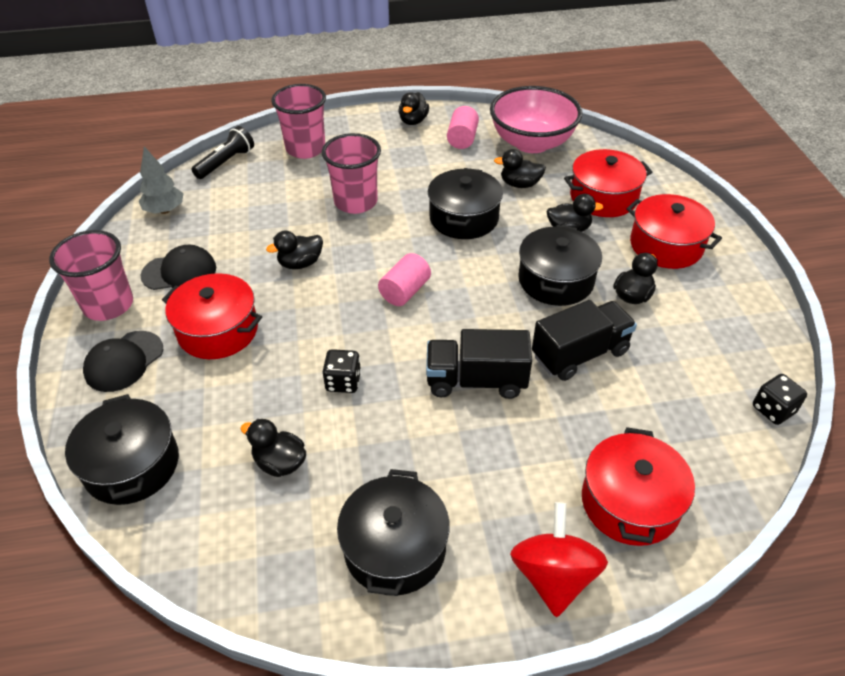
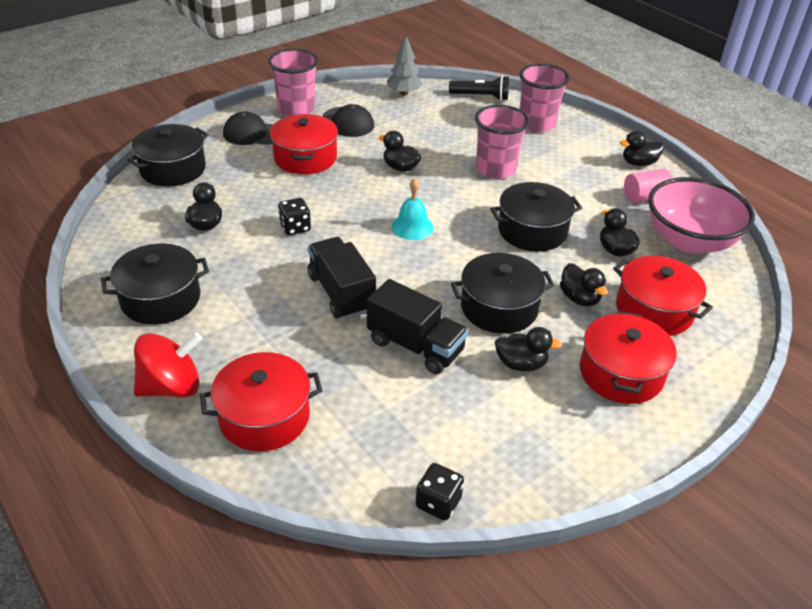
camera: 60 degrees right, 5 degrees down
pink cylinder [378,253,431,306] -> turquoise bell [391,178,434,240]

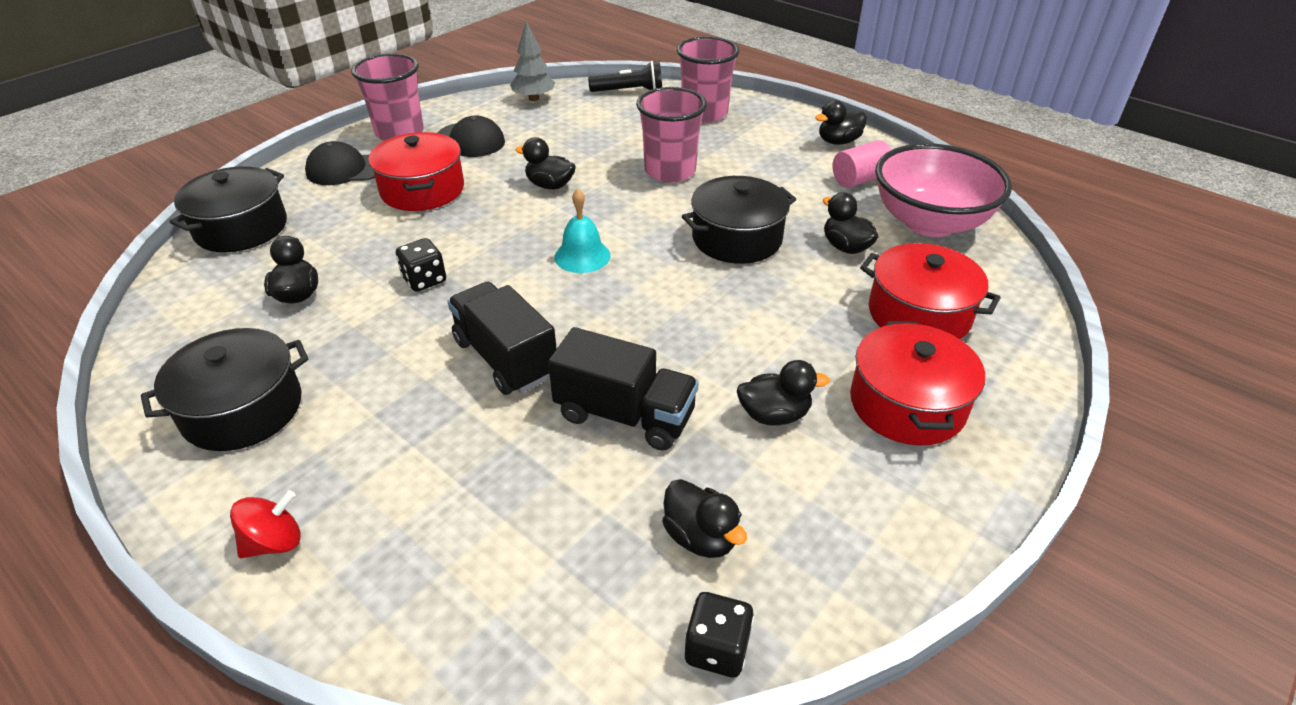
camera: 10 degrees left, 0 degrees up
red spinning top [134,333,202,398] -> red spinning top [230,490,301,558], size x0.61
red pot [200,352,323,451] -> none
black pot [451,253,555,334] -> none
black duck [560,263,608,306] -> black duck moved to [662,479,747,558]

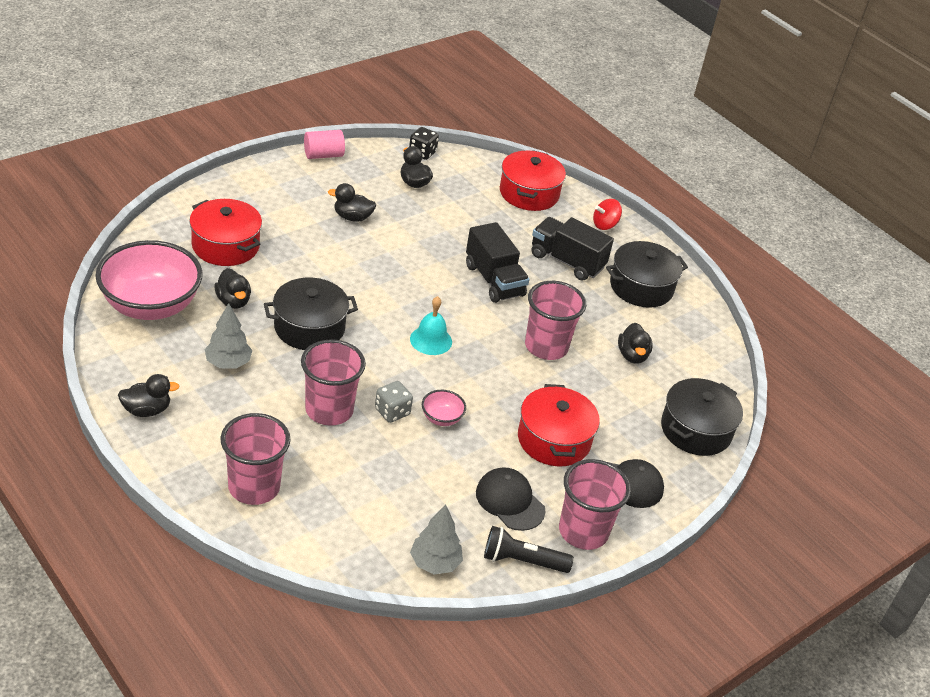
camera: 175 degrees left, 0 degrees up
black dice [396,238,446,292] -> pink cup [525,281,586,360]
black duck [516,137,576,190] -> pink bowl [422,390,466,426]
black truck [548,327,699,451] -> black truck moved to [532,217,614,281]
black flashlight [588,61,662,92] -> black flashlight moved to [484,526,574,573]
pink cylinder [833,140,891,188] -> pink cylinder moved to [304,130,345,159]
red pot [850,321,985,445] -> red pot moved to [500,150,566,211]
none -> grey tree [205,303,252,369]
none -> grey dice [375,381,413,423]

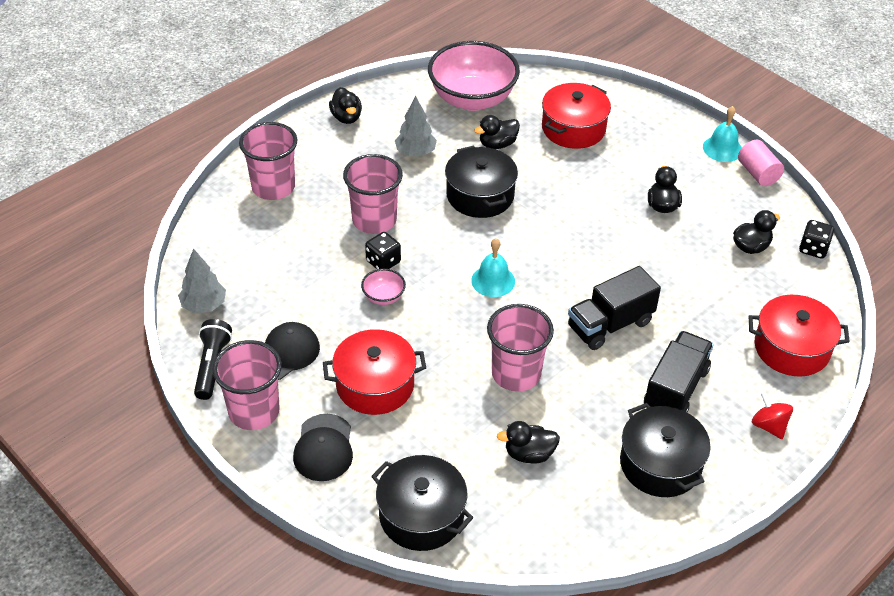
camera: 90 degrees right, 5 degrees up
grey dice [375,381,413,423] -> black dice [365,232,401,269]
none -> turquoise bell [703,106,742,162]

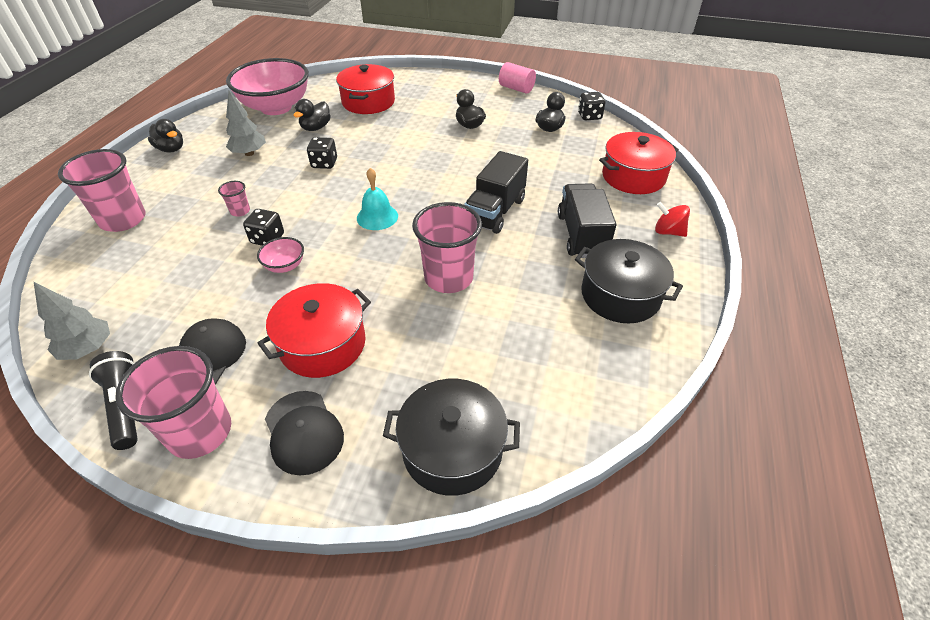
camera: 30 degrees left, 0 degrees up
pink cup [343,154,403,234] -> pink cup [218,181,250,217], size x0.45
black pot [445,146,518,218] -> black dice [307,137,337,169]
black duck [497,421,560,464] -> none
turquoise bell [703,106,742,162] -> none

